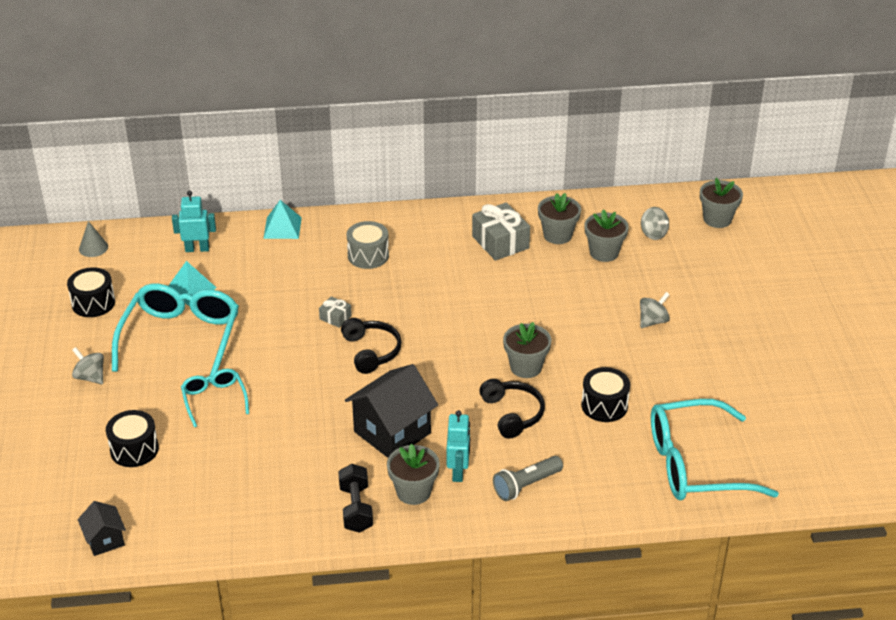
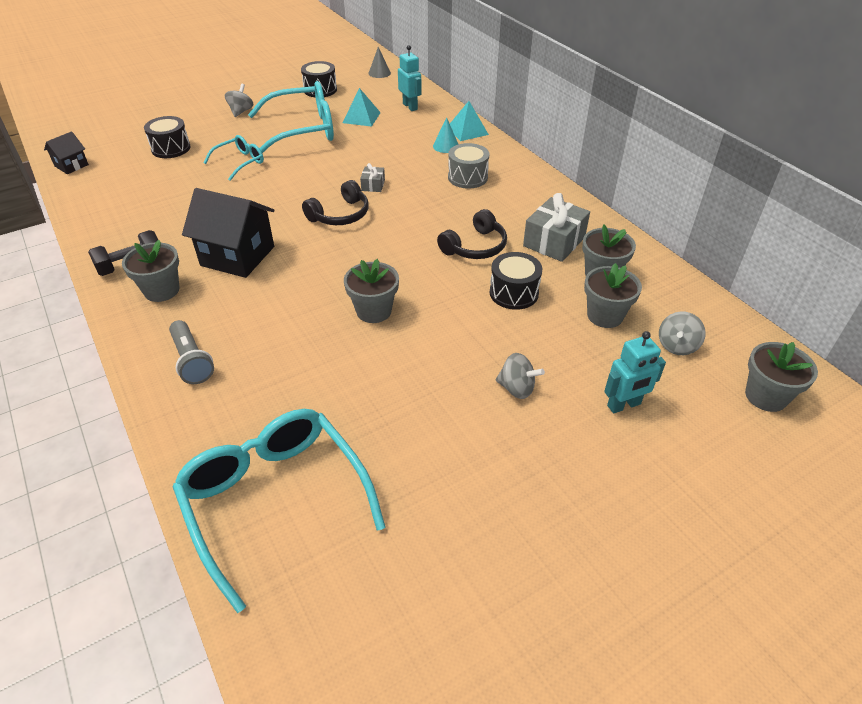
camera: 65 degrees right, 5 degrees up
turquoise robot [447,410,470,482] -> turquoise robot moved to [604,331,666,413]
black headphones [479,379,545,439] -> black headphones moved to [437,209,507,259]
grey flashlight [493,456,563,501] -> grey flashlight turned 150 degrees counterclockwise [169,320,214,384]
black drum [581,367,630,422] -> black drum moved to [490,252,542,310]
none -> turquoise cone [433,117,458,153]

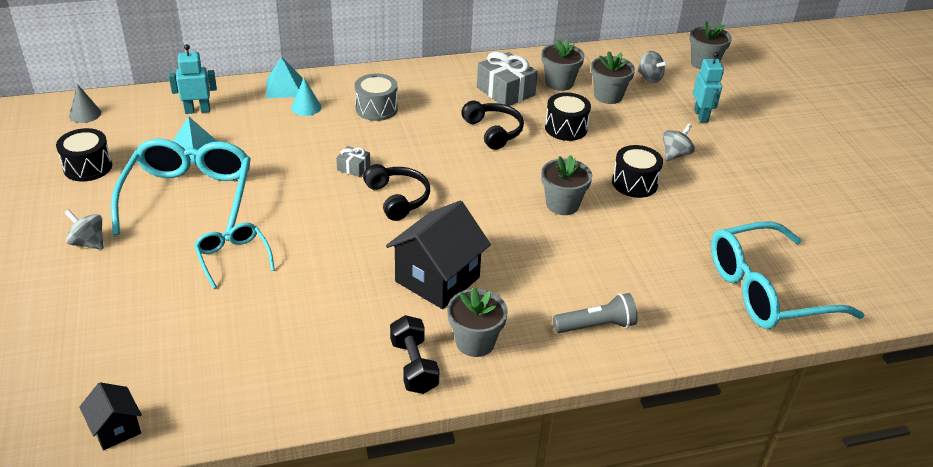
camera: 75 degrees left, 5 degrees down
black drum [144,116,191,158] -> black drum moved to [612,145,663,198]

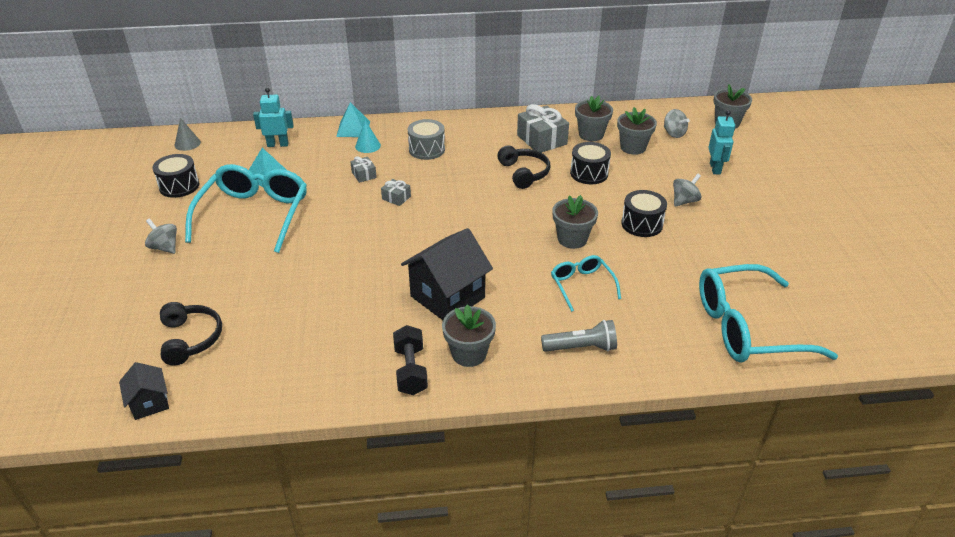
camera: 10 degrees right, 0 degrees up
turquoise glasses [194,223,275,289] -> turquoise glasses moved to [551,255,621,312]
black headphones [363,164,430,221] -> black headphones moved to [160,302,222,366]
none -> grey gift [350,156,377,183]

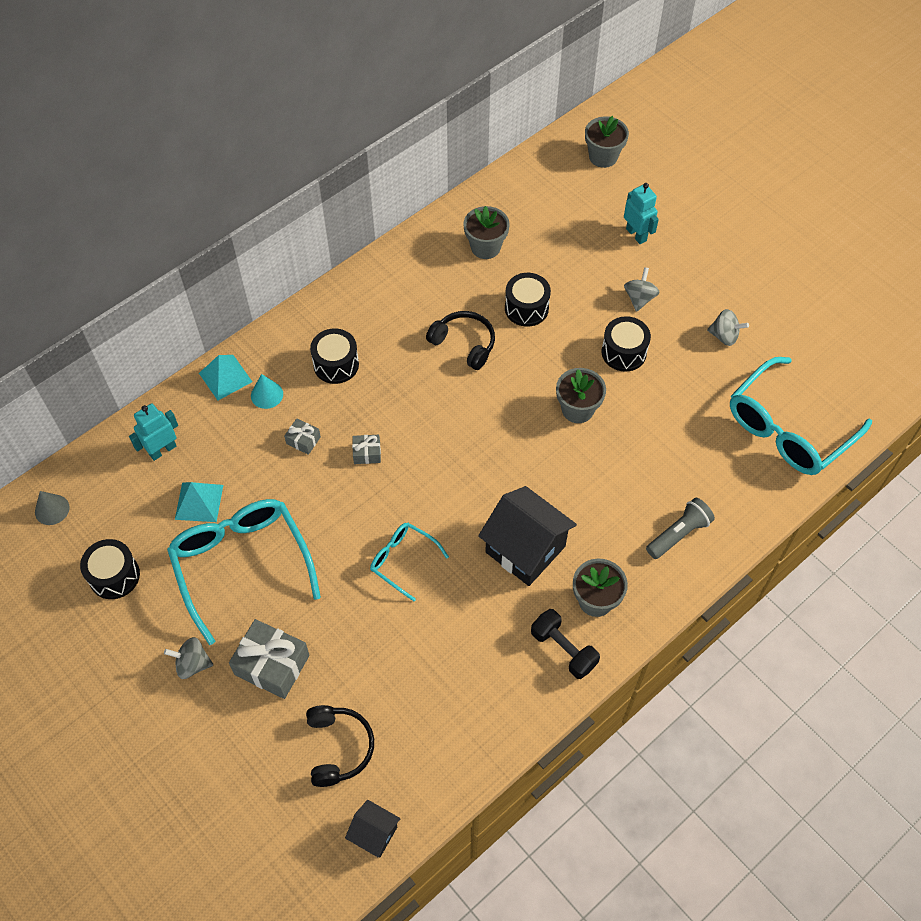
camera: 35 degrees left, 20 degrees up
black headphones [160,302,222,366] -> black headphones turned 45 degrees clockwise [306,705,374,787]
black house [401,228,493,320] -> black house turned 60 degrees counterclockwise [478,486,577,586]
grey drum [408,119,445,160] -> black drum [310,328,359,384]
grey gift [517,104,569,153] -> grey gift moved to [229,619,310,699]
turquoise glasses [551,255,621,312] -> turquoise glasses moved to [370,523,449,601]
grey flower pot [617,107,657,155] -> none
grey spinning top [664,109,690,138] -> grey spinning top moved to [707,309,749,346]

